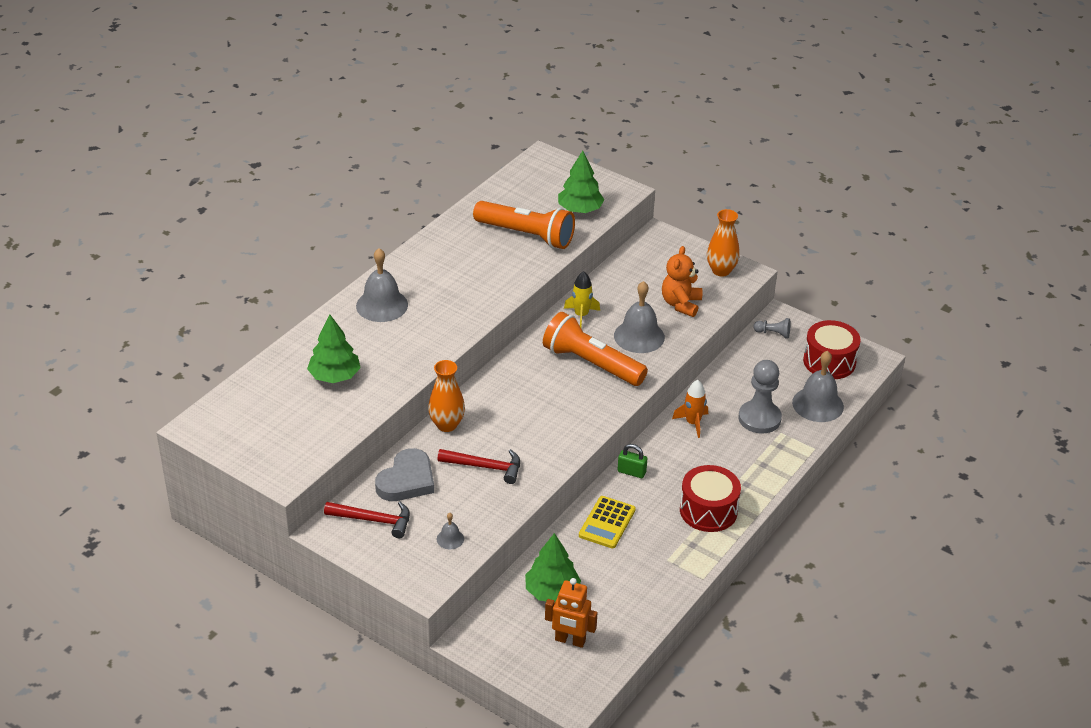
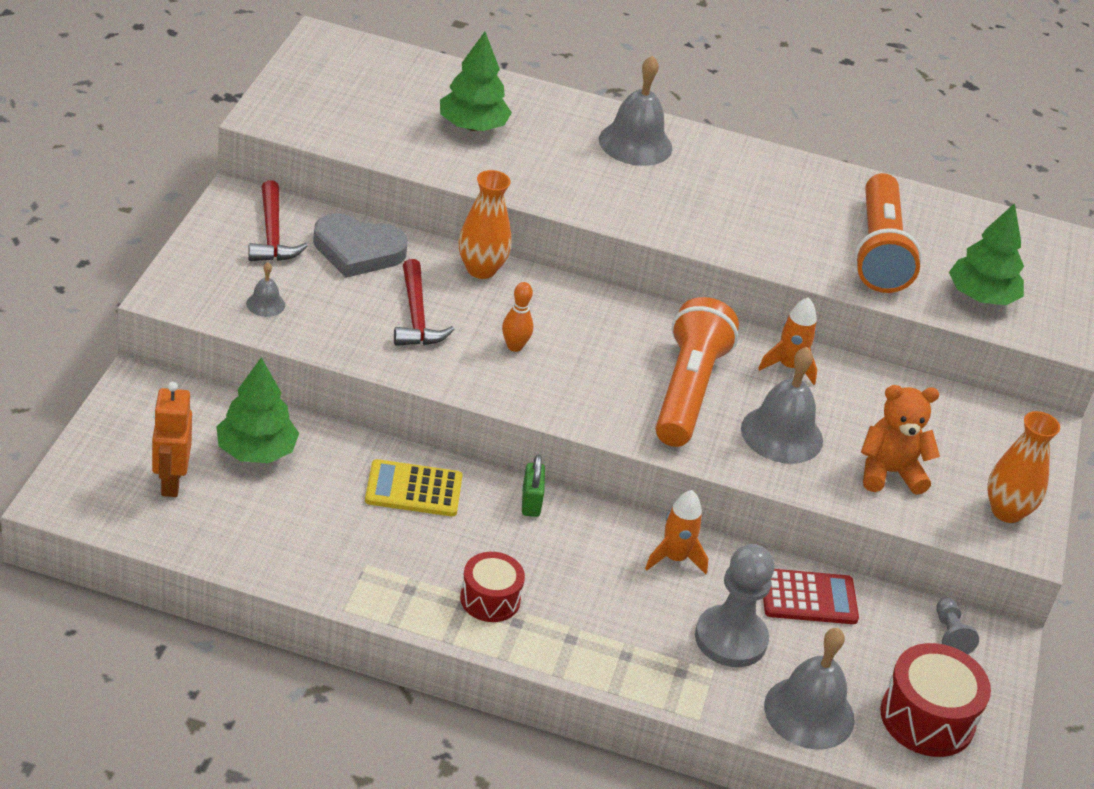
camera: 65 degrees right, 0 degrees up
yellow rocket [564,271,600,328] -> orange rocket [758,297,817,385]
red drum [680,465,741,532] -> red drum [460,552,525,622], size x0.65
none -> orange bowling pin [502,282,533,352]
none -> red calculator [763,569,859,624]

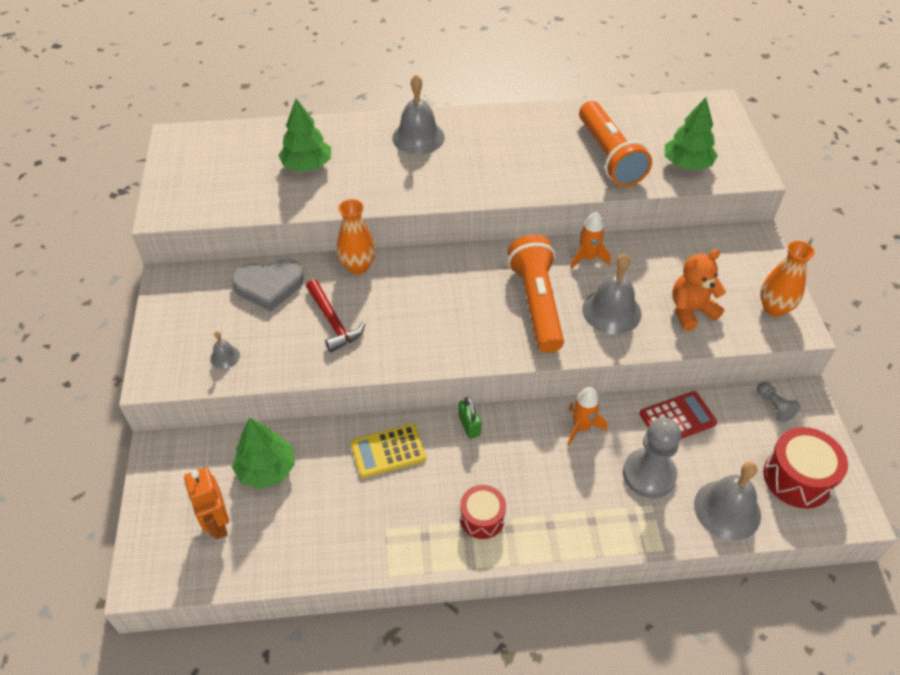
camera: 15 degrees left, 10 degrees up
red hammer [248,180,308,261] -> none
orange bowling pin [502,282,533,352] -> none

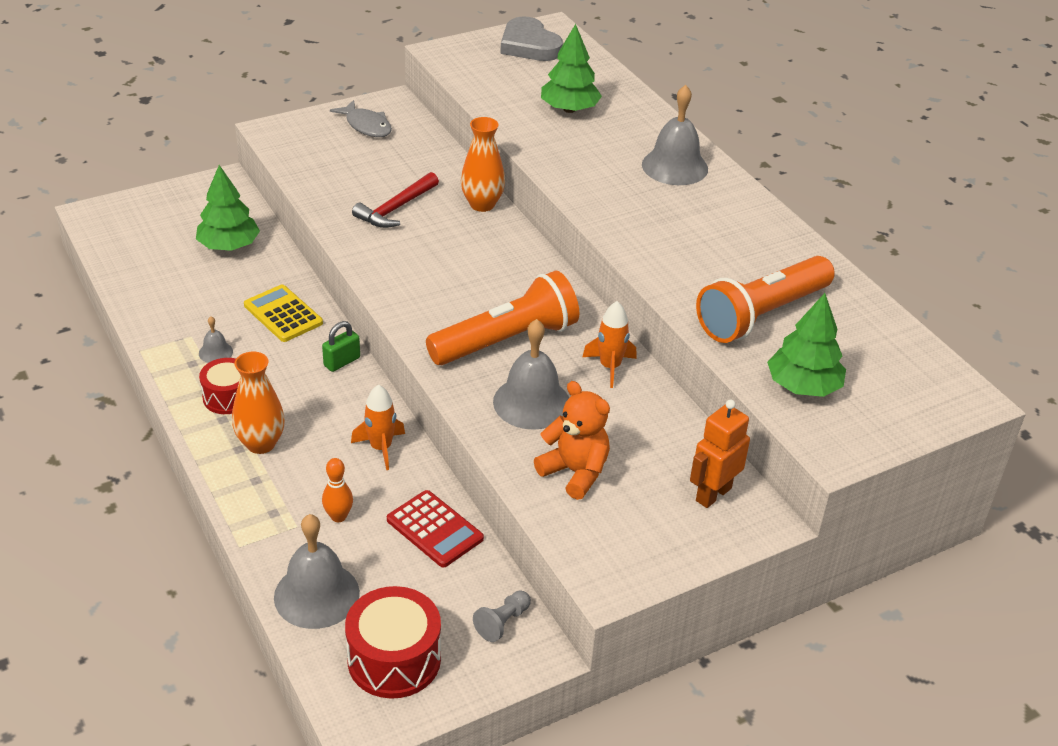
camera: 65 degrees right, 10 degrees down
orange robot [184,467,229,539] -> orange robot moved to [690,400,750,508]
grey bell [210,331,240,369] -> grey bell moved to [199,316,233,363]
grey heart [231,259,304,311] -> grey heart moved to [500,17,563,61]
grey pawn [623,417,681,498] -> orange bowling pin [322,458,353,522]
orange vase [760,241,815,317] -> orange vase moved to [232,351,285,454]
none -> grey fish [330,100,392,137]

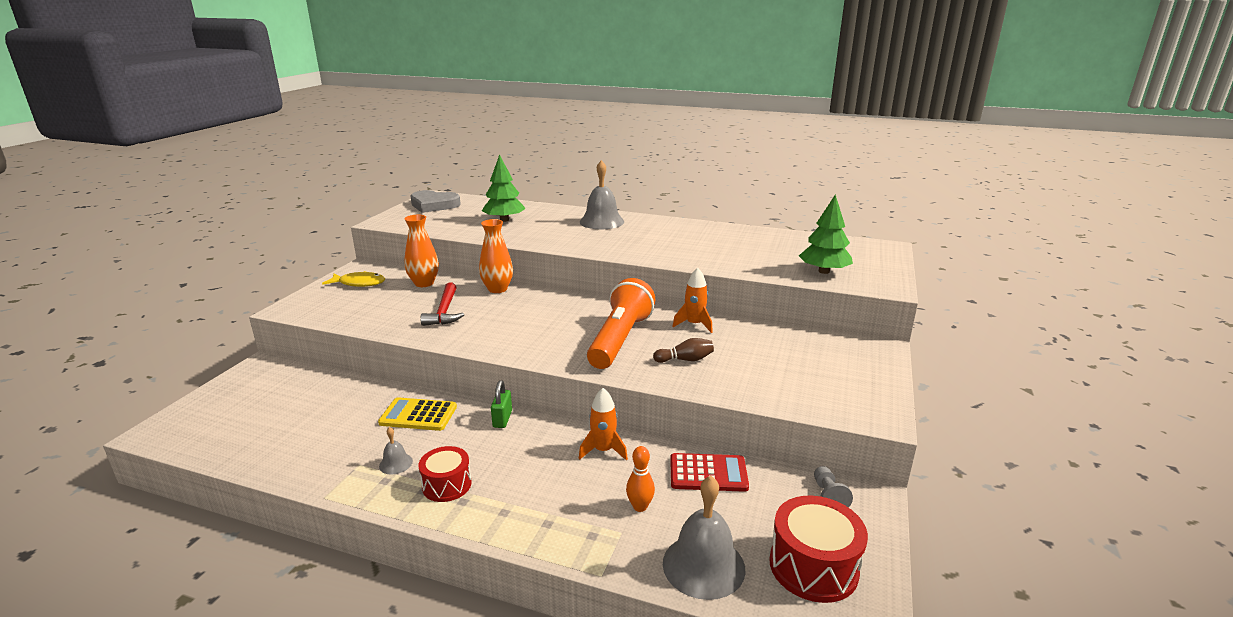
camera: 40 degrees left, 15 degrees down
green tree [196,165,260,251] -> none
orange vase [232,351,285,454] -> orange vase moved to [404,215,439,287]
grey fish [330,100,392,137] -> yellow fish [322,271,385,287]
grey bell [493,319,569,430] -> brown bowling pin [653,338,714,363]
orange teddy bear [534,381,610,500] -> none
orange robot [690,400,750,508] -> none
orange flashlight [696,256,835,343] -> none

